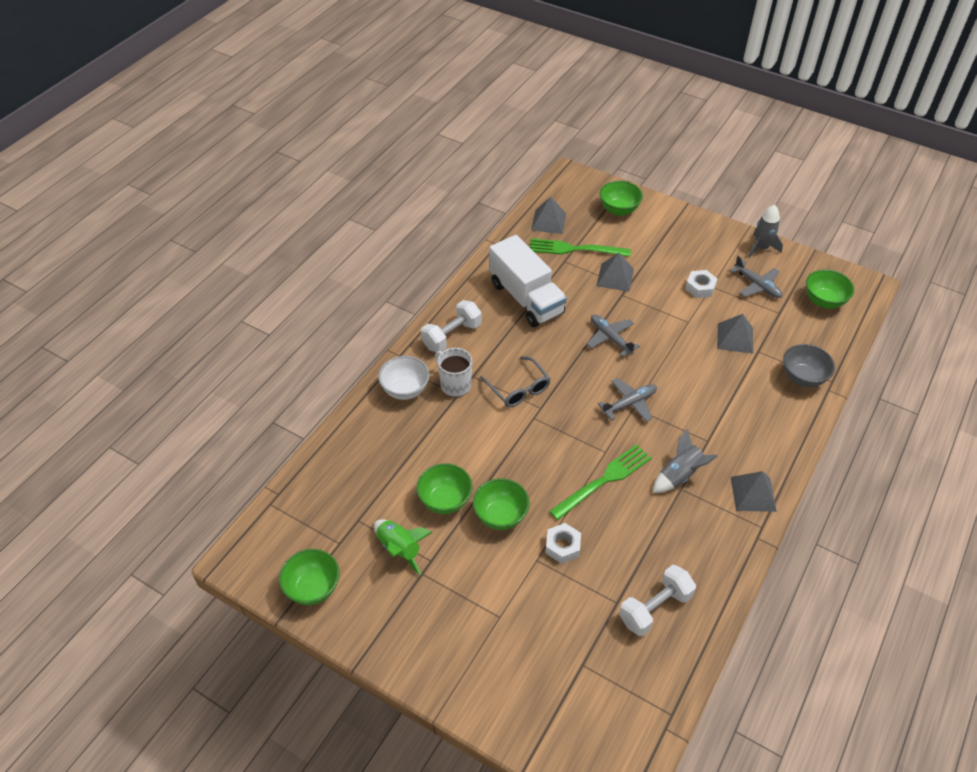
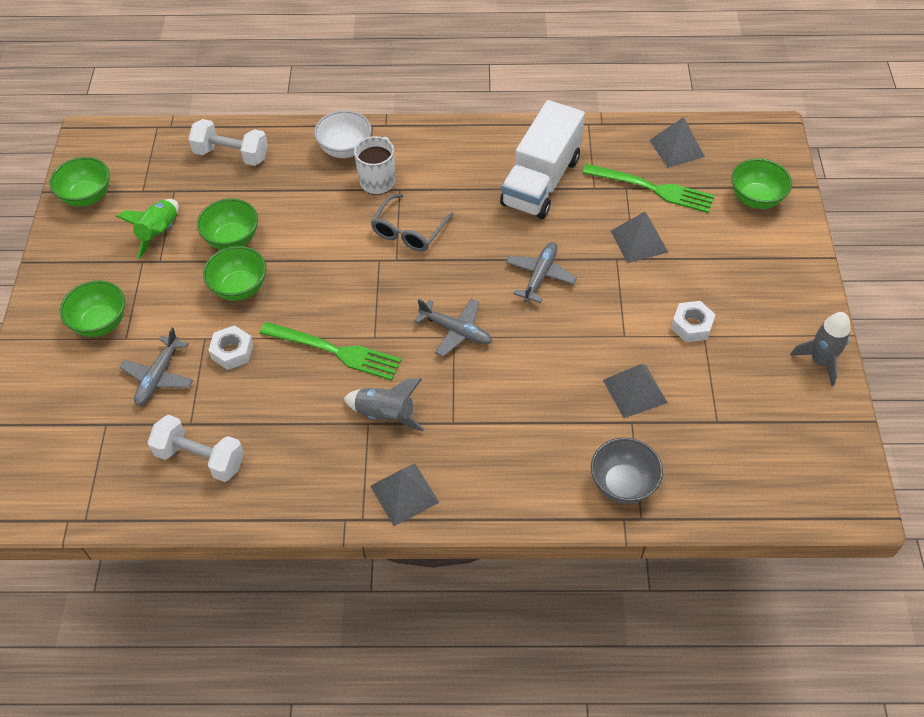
camera: 60 degrees right, 5 degrees up
white dumbbell [421,300,482,352] -> white dumbbell moved to [188,119,268,166]
green fork [529,238,631,257] -> green fork turned 135 degrees clockwise [582,164,715,213]
grey plane [730,256,782,298] -> grey plane moved to [120,328,193,406]
green bowl [806,269,854,309] -> green bowl moved to [60,280,125,337]

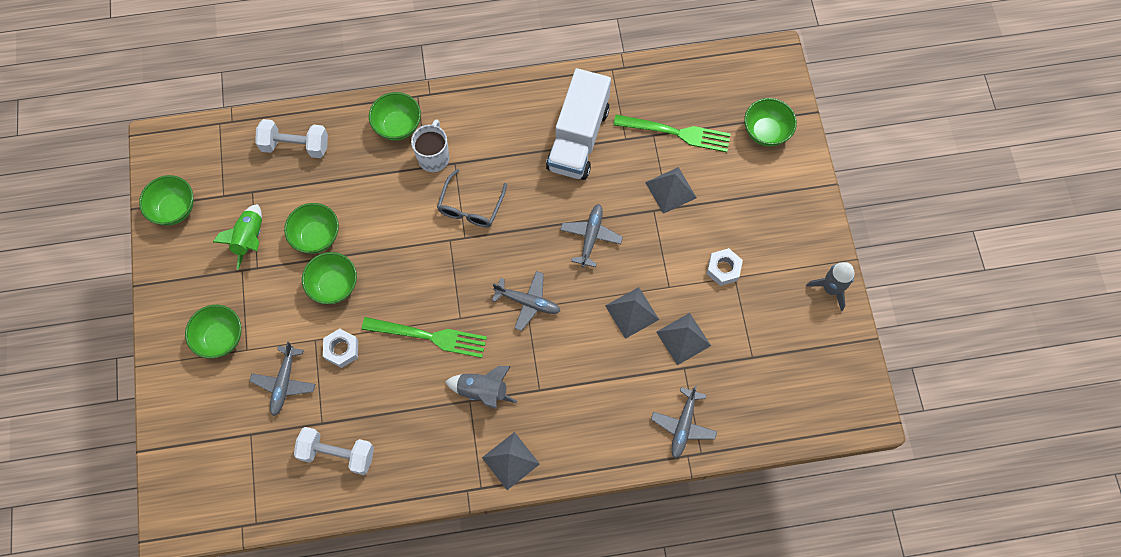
camera: 10 degrees left, 15 degrees up
white bowl [314,110,372,158] -> green bowl [369,92,421,141]
grey bowl [591,438,663,504] -> grey plane [651,385,717,458]
grey pyramid [649,117,705,168] -> grey pyramid moved to [605,287,659,339]

